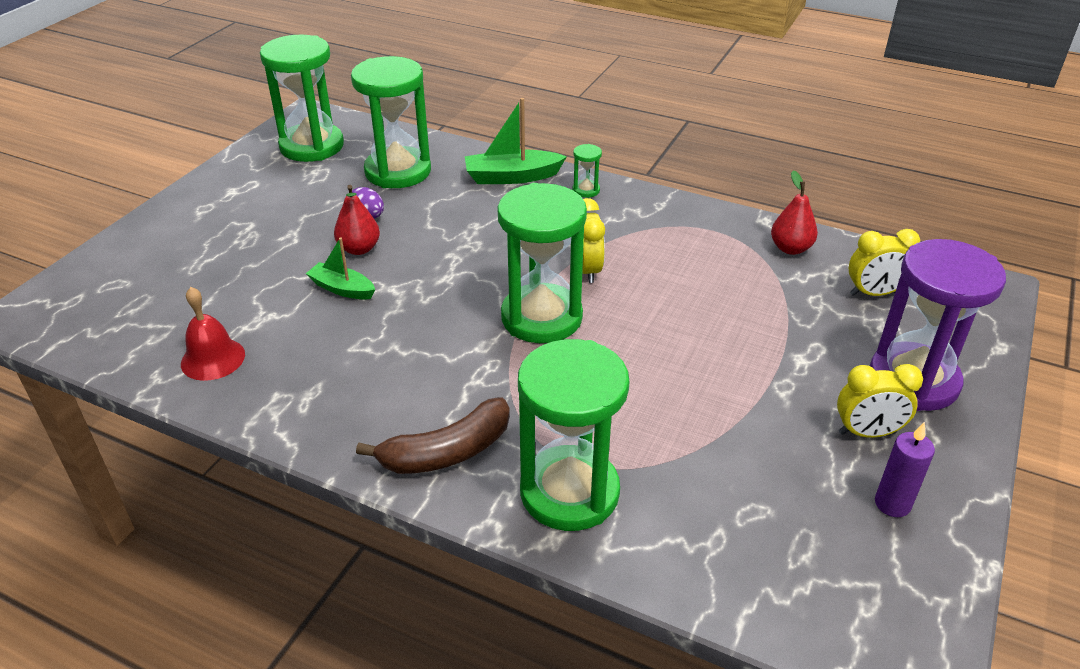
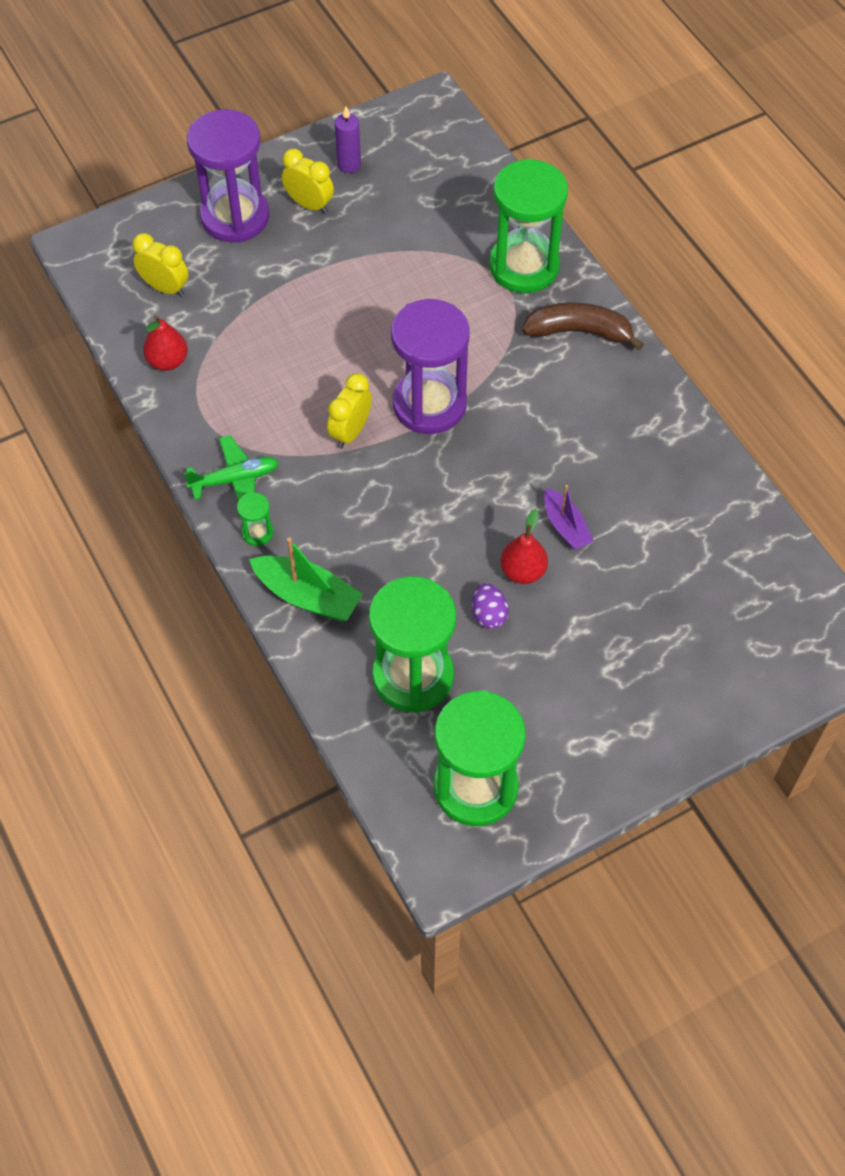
camera: 145 degrees left, 20 degrees up
red bell [181,287,245,381] -> none
green boat [306,238,375,299] -> purple boat [544,485,593,550]
green hourglass [497,183,587,343] -> purple hourglass [391,299,469,434]
none -> green plane [184,435,279,501]

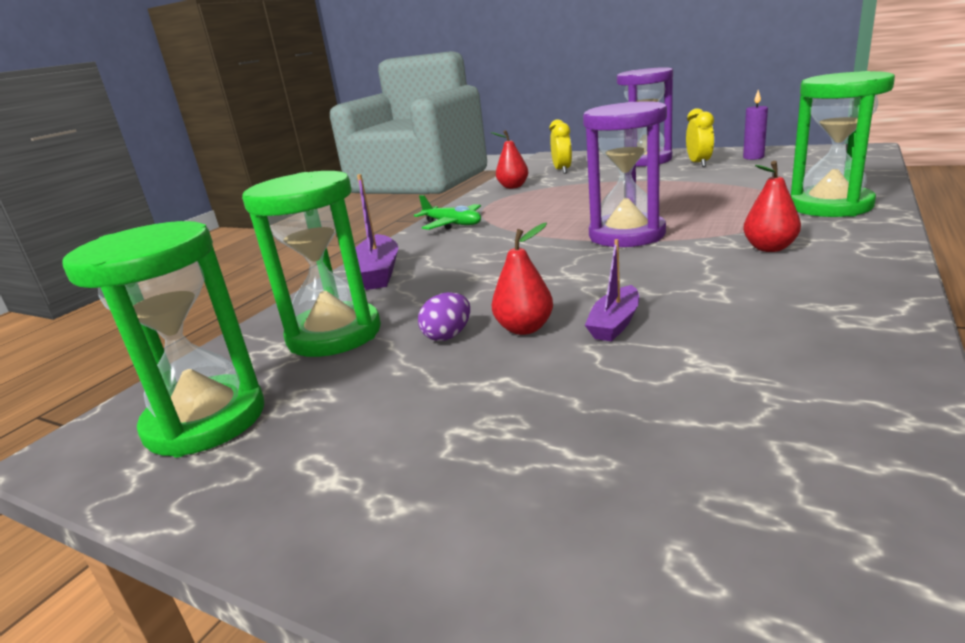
camera: 60 degrees right, 35 degrees down
green hourglass [237,492,273,546] -> none
green boat [249,537,363,622] -> purple boat [355,174,398,290]
yellow clock [327,373,372,449] -> none
brown banana [522,303,644,350] -> none
none -> red pear [743,161,801,252]

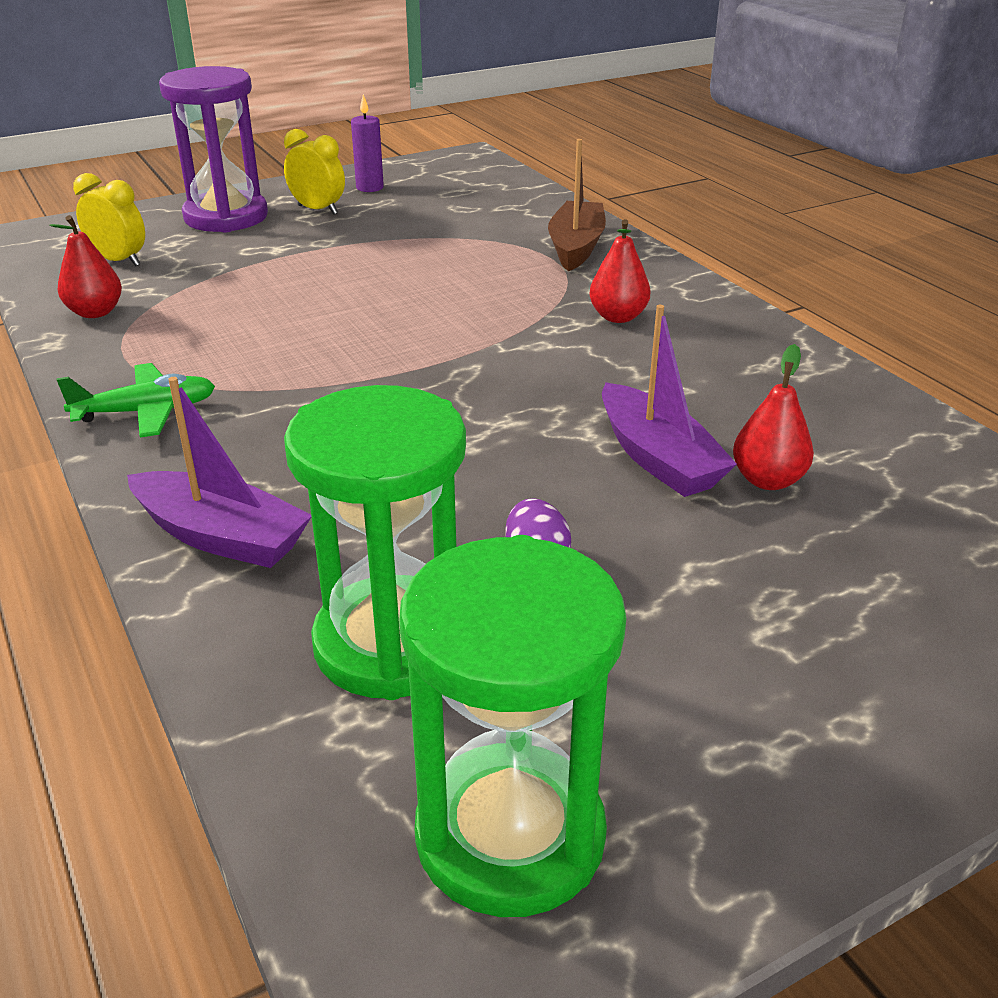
camera: 60 degrees left, 10 degrees up
red pear [492,222,553,335] -> red pear moved to [733,344,814,490]
purple hourglass [583,101,667,247] -> none
purple boat [585,239,639,341] -> purple boat [602,305,737,497], size x1.54
green hourglass [790,71,895,217] -> brown boat [548,139,606,271]

